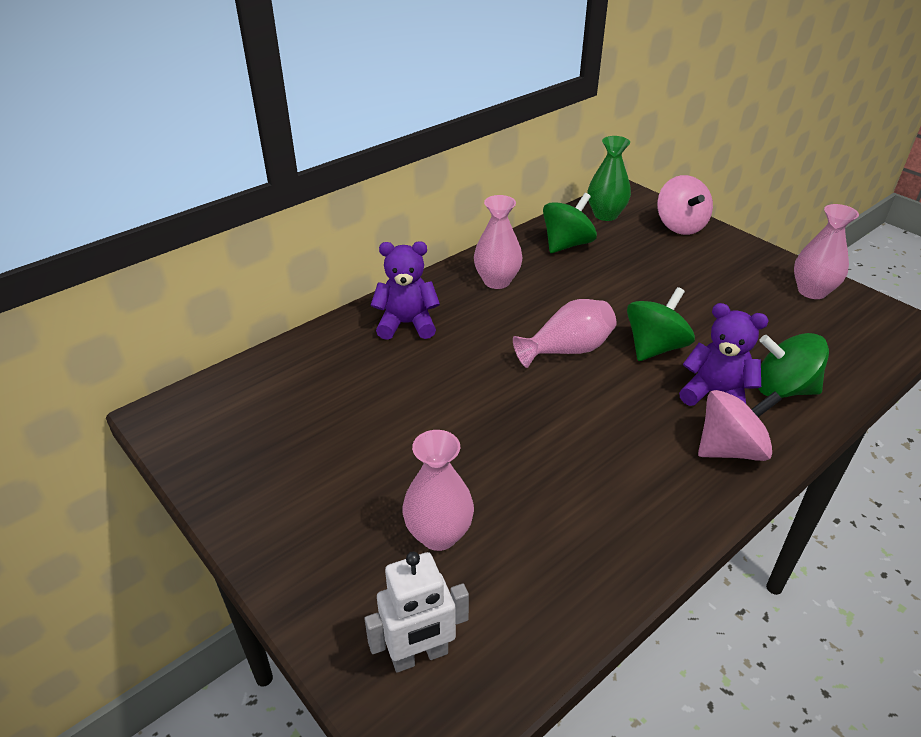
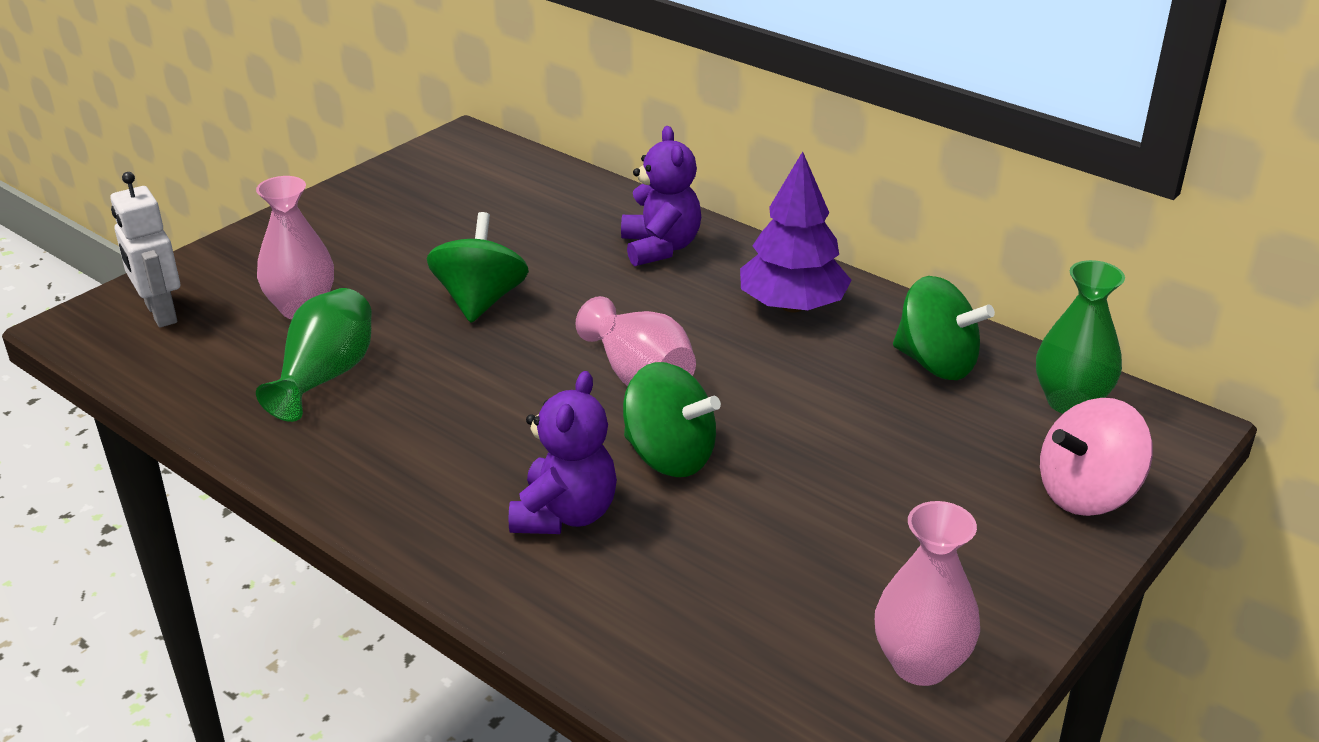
camera: 80 degrees right, 5 degrees down
pink vase [474,195,522,289] -> purple tree [740,151,852,312]
pink spinning top [698,390,782,461] -> none
green spinning top [758,333,829,398] -> green spinning top moved to [427,212,529,322]
none -> green vase [256,288,372,422]

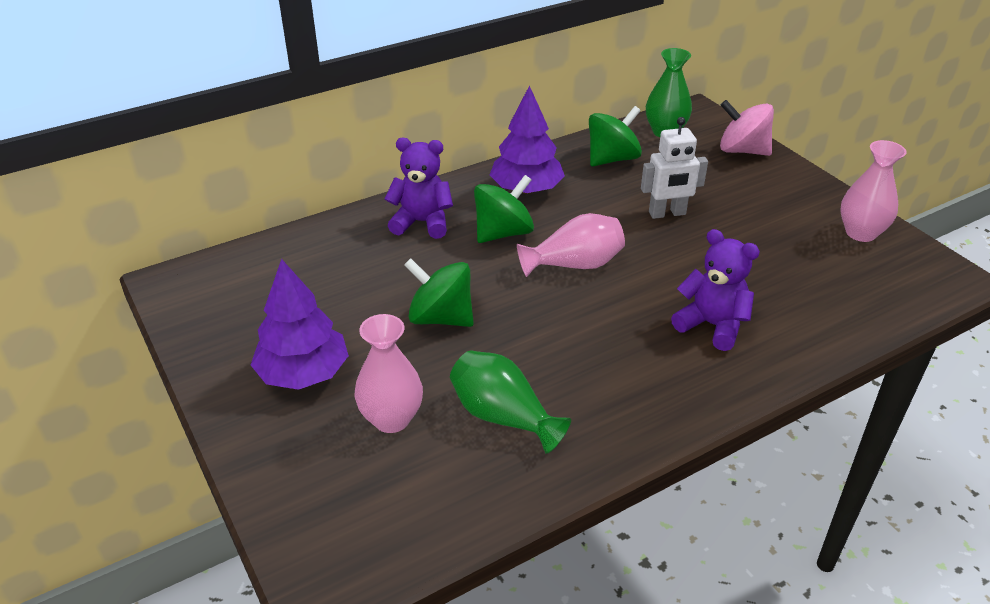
camera: 70 degrees left, 5 degrees up
white robot [110,172,180,328] -> white robot moved to [641,117,708,219]
green spinning top [623,362,721,477] -> green spinning top moved to [474,175,534,243]
pink spinning top [1040,398,1153,516] -> pink spinning top turned 120 degrees clockwise [720,100,774,156]
none -> purple tree [251,259,349,390]

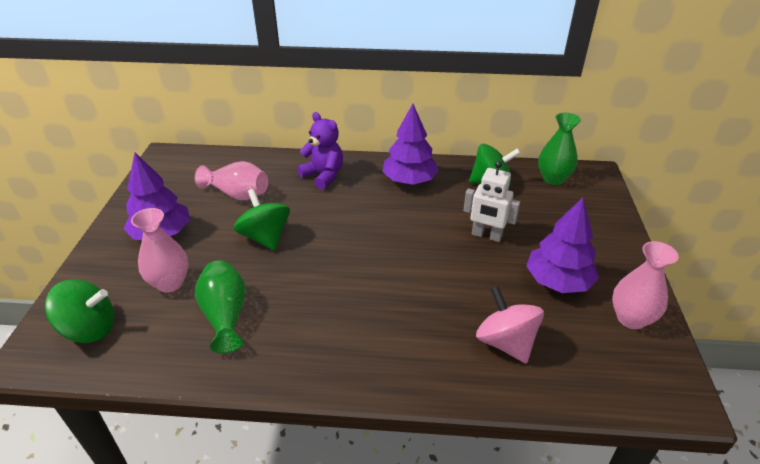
camera: 35 degrees right, 0 degrees up
green spinning top [474,175,534,243] -> green spinning top moved to [45,279,114,343]
pink vase [517,213,625,277] -> pink vase moved to [195,161,268,200]
purple teddy bear [671,229,760,351] -> none
pink spinning top [720,100,774,156] -> pink spinning top moved to [476,286,544,364]
none -> purple tree [526,198,599,293]

